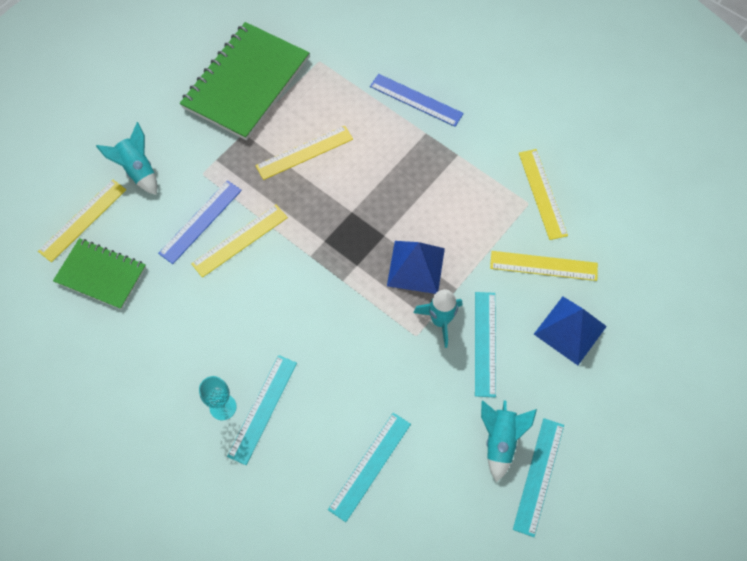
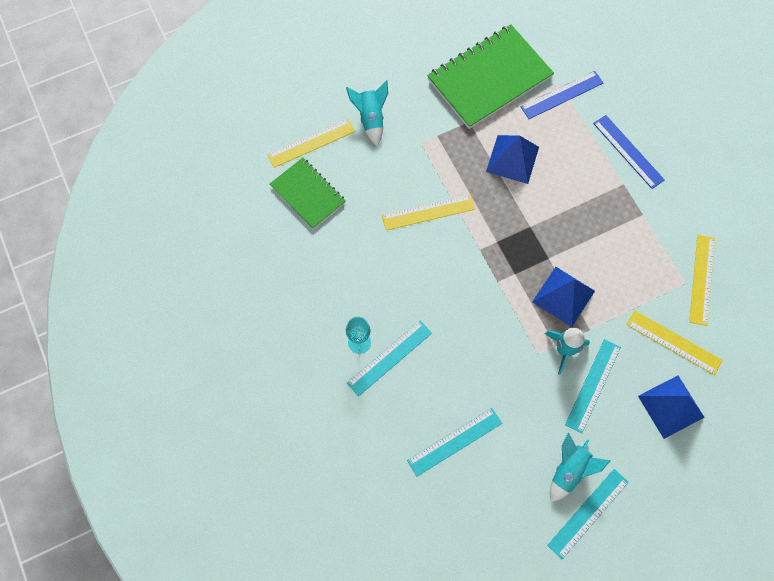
camera: 25 degrees right, 5 degrees up
blue ruler [158,180,242,264] -> blue ruler moved to [521,71,603,119]
yellow ruler [255,126,353,180] -> blue pyramid [486,135,539,184]

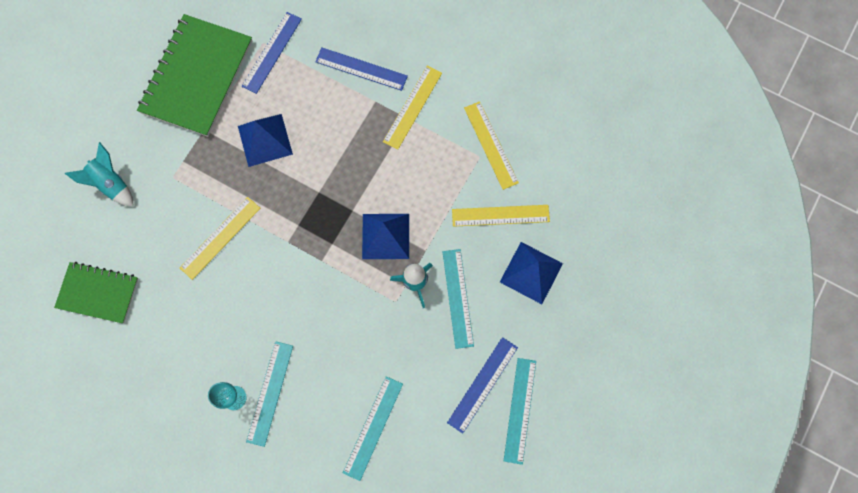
camera: 35 degrees left, 5 degrees up
yellow ruler [267,119,355,168] -> yellow ruler moved to [383,65,442,150]
turquoise rocket [550,433,611,502] -> blue ruler [447,337,518,434]

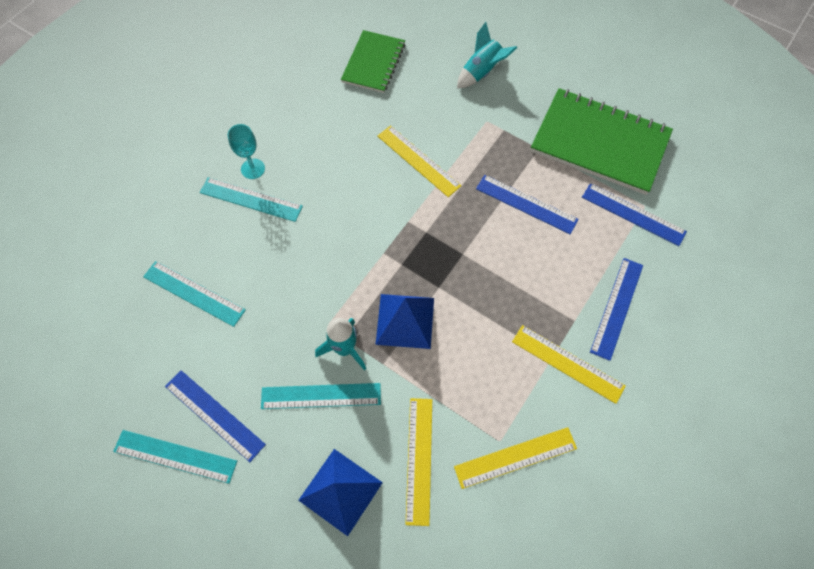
camera: 95 degrees right, 10 degrees down
blue pyramid [238,114,293,167] -> blue ruler [476,175,579,234]

